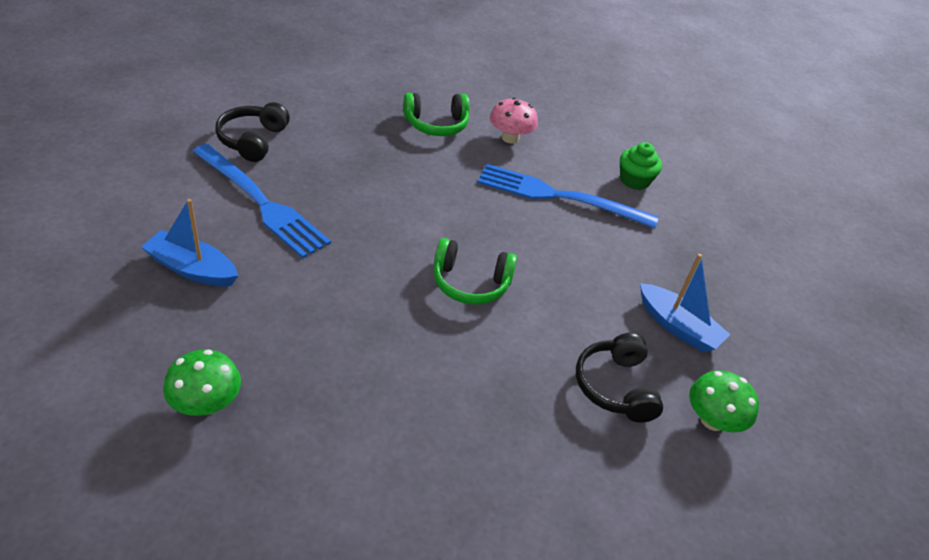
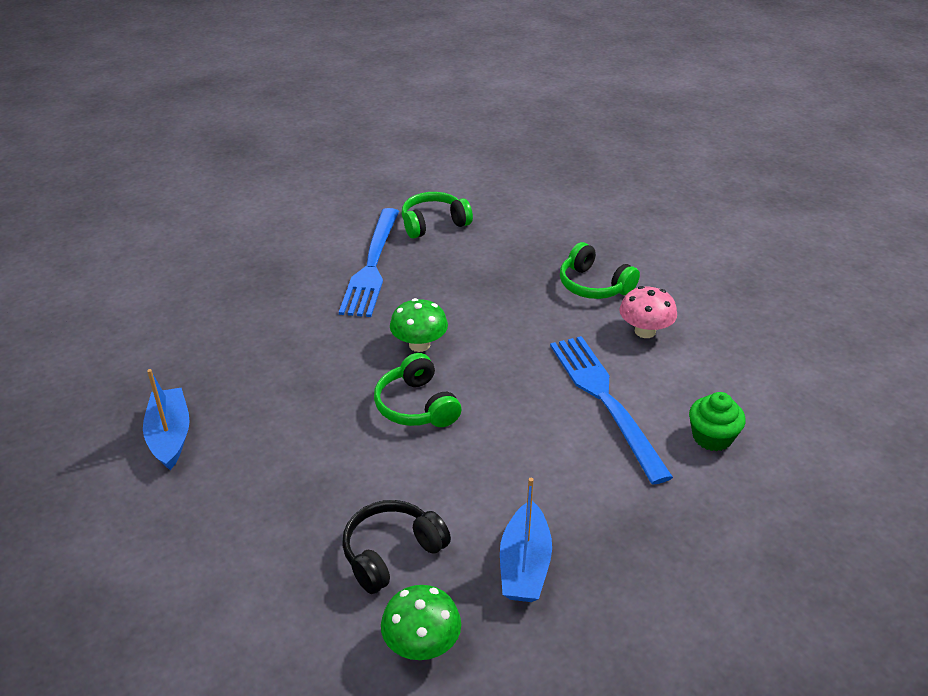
camera: 60 degrees right, 5 degrees down
blue boat [141,199,238,287] -> blue boat moved to [143,369,190,470]
green mushroom [163,350,241,416] -> green mushroom moved to [390,298,448,352]
black headphones [215,102,290,162] -> green headphones [402,192,473,239]

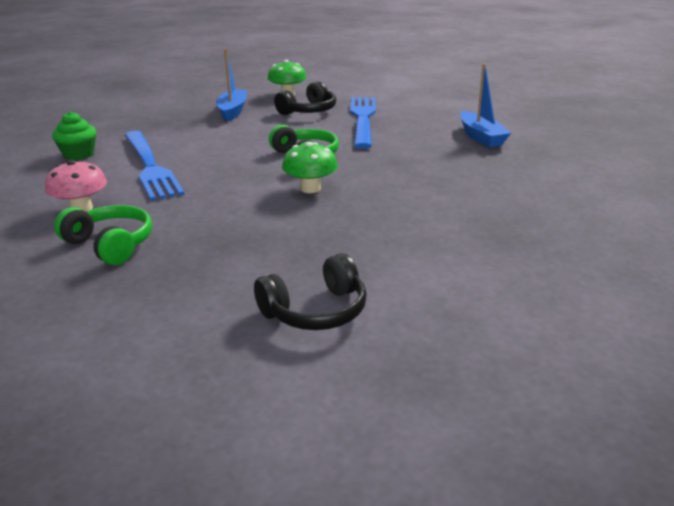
camera: 175 degrees right, 10 degrees down
blue fork [339,208,399,317] -> blue fork moved to [350,97,376,149]
green headphones [402,192,473,239] -> black headphones [254,253,367,330]

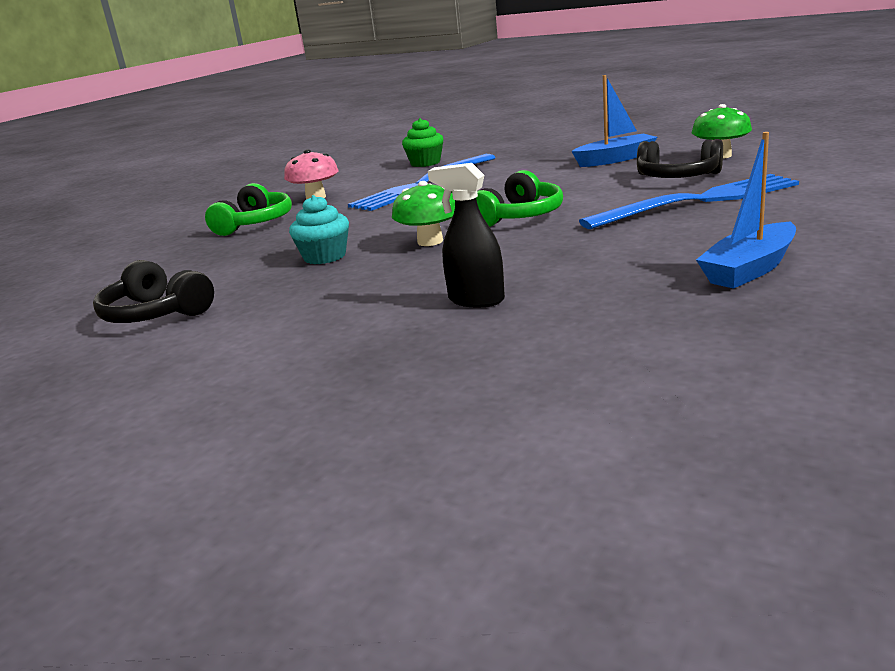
camera: 70 degrees right, 5 degrees down
none -> turquoise cupcake [289,195,349,264]
none -> black spray bottle [428,163,505,307]

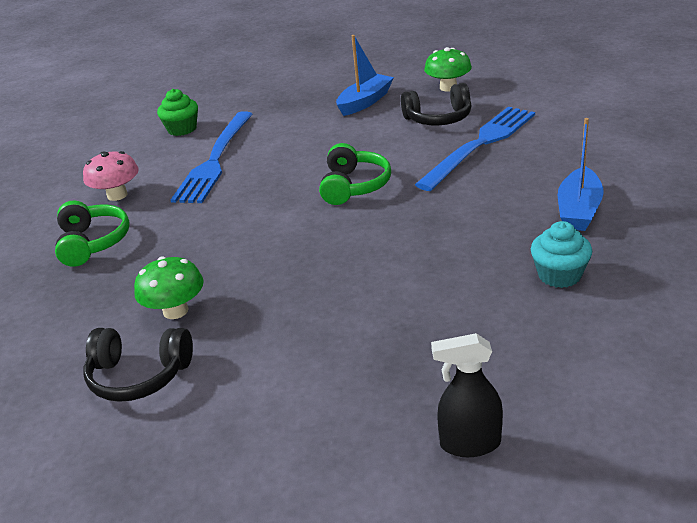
camera: 30 degrees left, 10 degrees up
turquoise cupcake [289,195,349,264] -> turquoise cupcake moved to [531,221,592,288]
green mushroom [392,181,455,246] -> green mushroom moved to [134,256,204,319]
black spray bottle [428,163,505,307] -> black spray bottle moved to [431,333,503,457]

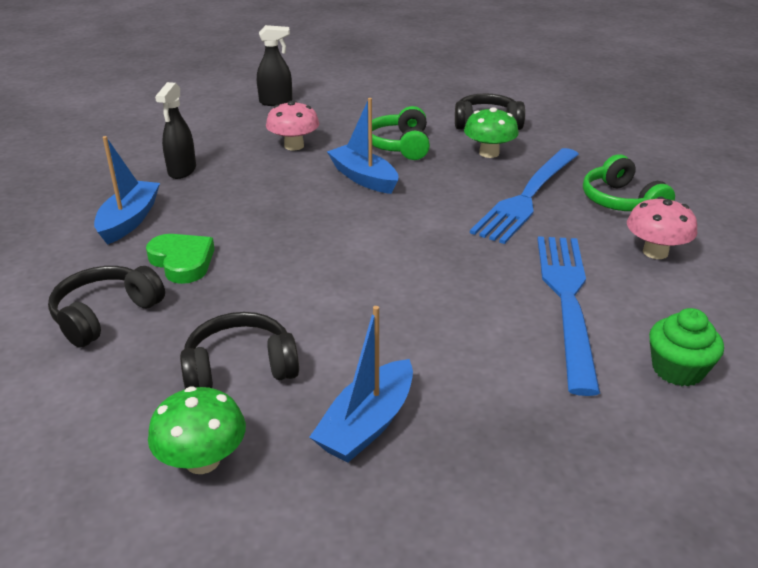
camera: 170 degrees right, 0 degrees up
green headphones [319,143,391,205] -> green headphones moved to [372,106,430,160]
blue fork [415,107,535,191] -> blue fork moved to [470,148,579,244]
turquoise cupcake [531,221,592,288] -> black spray bottle [155,82,196,179]
none -> black headphones [48,266,165,348]
none -> green heart [146,234,215,284]
none -> pink mushroom [266,101,319,150]
none -> blue boat [327,98,398,194]

